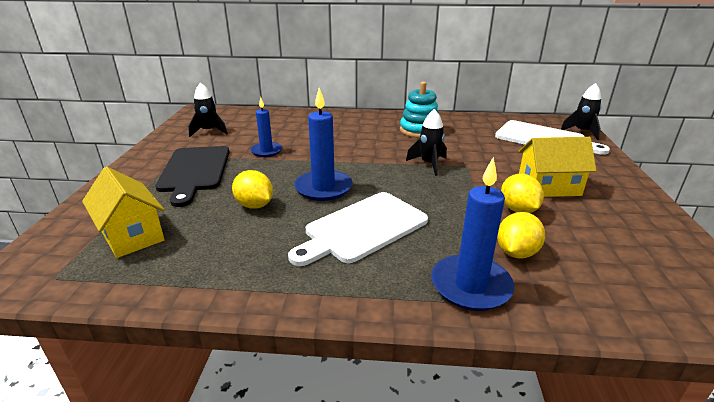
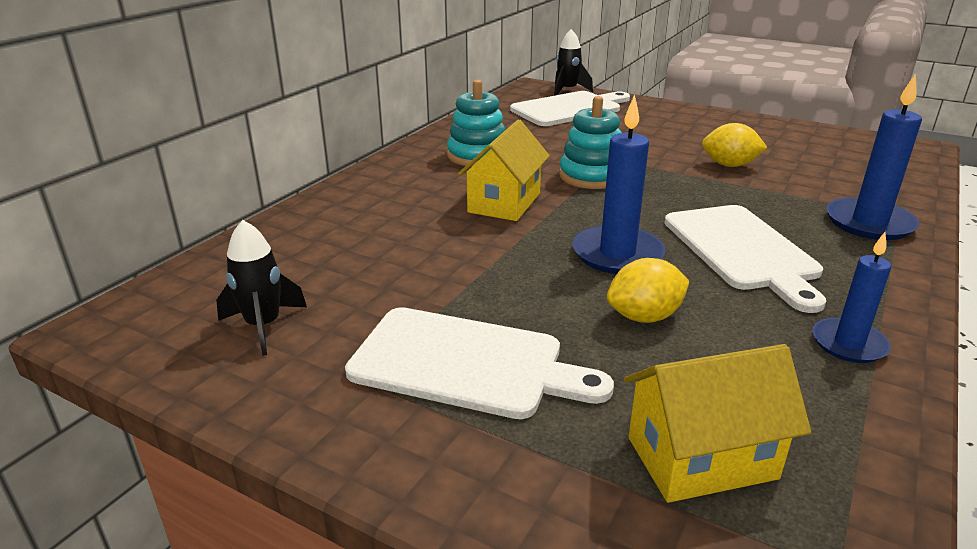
camera: 65 degrees left, 0 degrees up
black cutting board [155,146,230,207] -> white cutting board [345,307,614,419]
blue candle [250,97,283,157] -> blue candle moved to [812,232,891,363]
black rocket [406,109,447,176] -> turquoise stacking toy [559,96,622,189]
yellow lemon [497,212,545,259] -> none
yellow house [518,137,596,197] -> yellow house moved to [458,120,550,221]

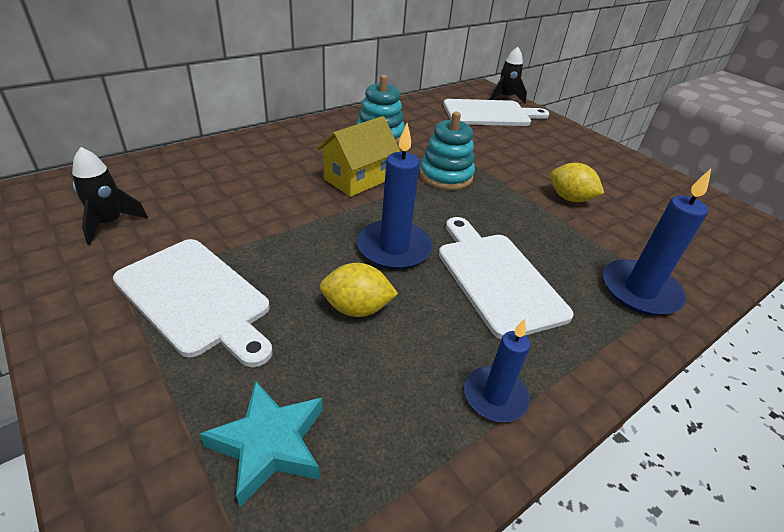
camera: 20 degrees right, 10 degrees up
yellow house [624,344,811,503] -> turquoise star [200,380,322,507]
white cutting board [664,205,826,313] -> white cutting board turned 150 degrees clockwise [439,217,574,339]

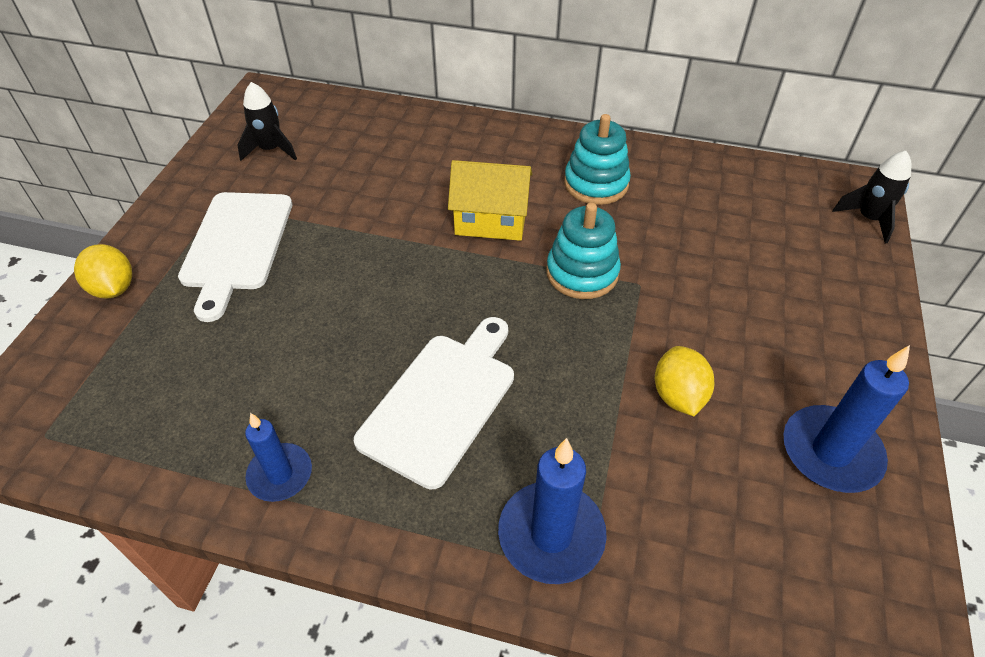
camera: 55 degrees right, 10 degrees up
turquoise star [200,380,322,507] -> none
yellow lemon [320,263,398,317] -> yellow lemon moved to [74,244,132,299]
blue candle [357,123,433,270] -> blue candle moved to [783,345,910,493]
white cutting board [443,99,549,126] -> none

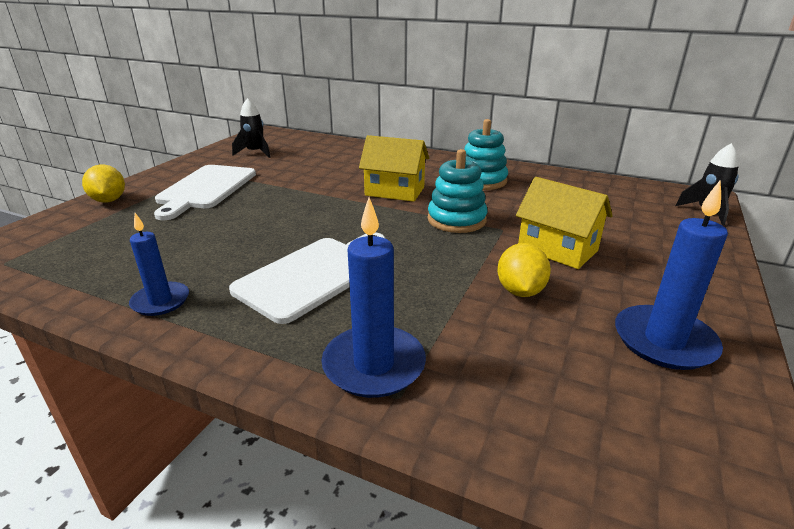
camera: 10 degrees right, 20 degrees down
none -> yellow house [516,177,613,269]

